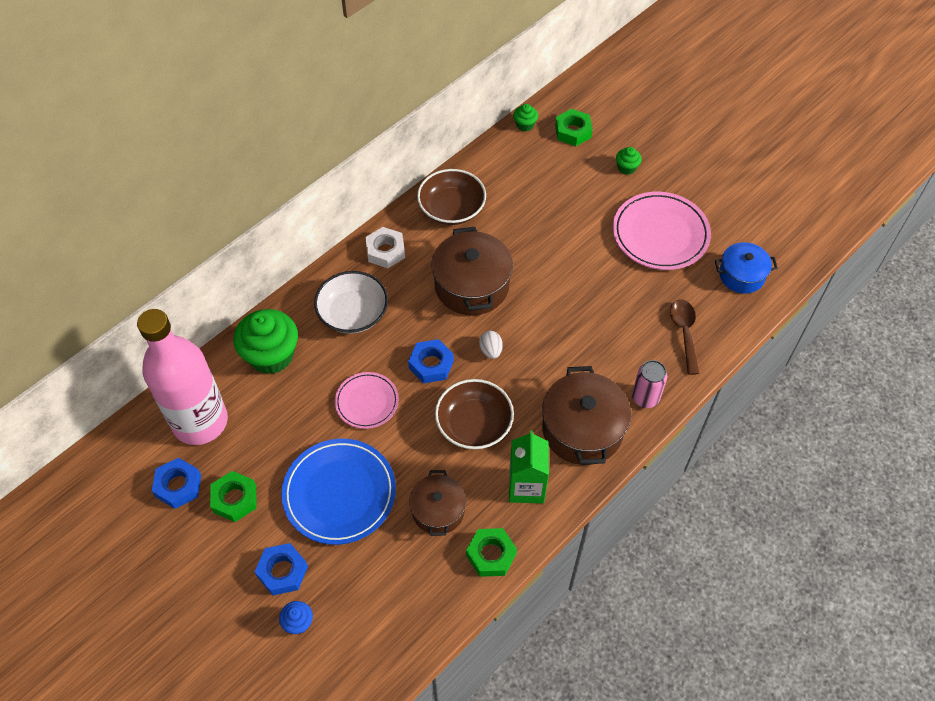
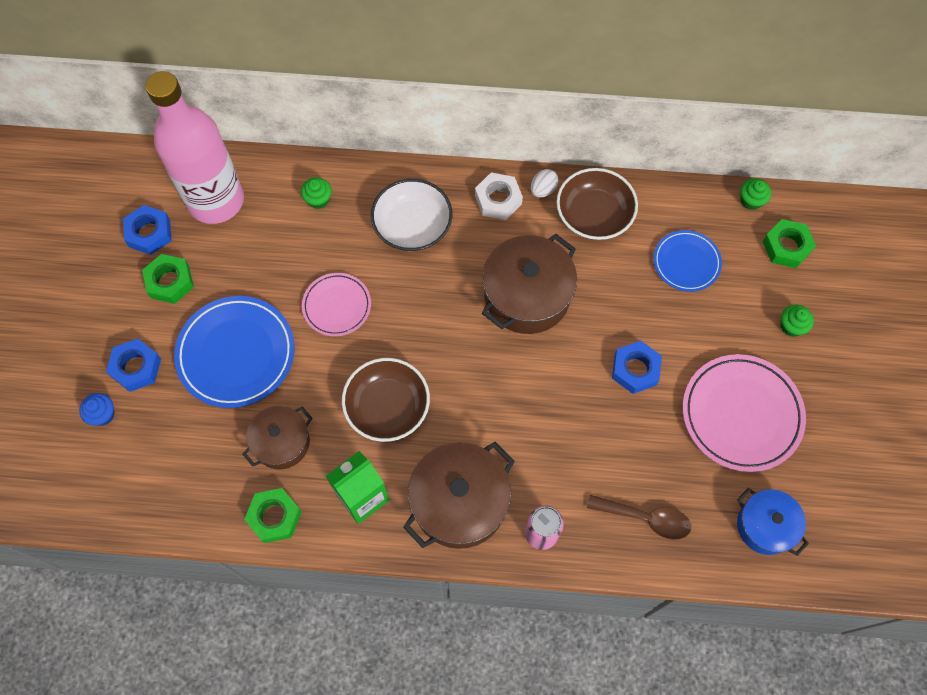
camera: 50 degrees right, 10 degrees up
green cupcake [234,309,298,374] -> green cupcake [301,177,332,209], size x0.46
blue nut [408,339,454,383] -> blue nut moved to [612,341,662,394]
white egg [479,331,503,359] -> white egg moved to [531,169,559,198]
brown spoon [670,299,699,375] -> brown spoon turned 60 degrees clockwise [587,495,691,540]
none -> blue plate [654,230,722,292]

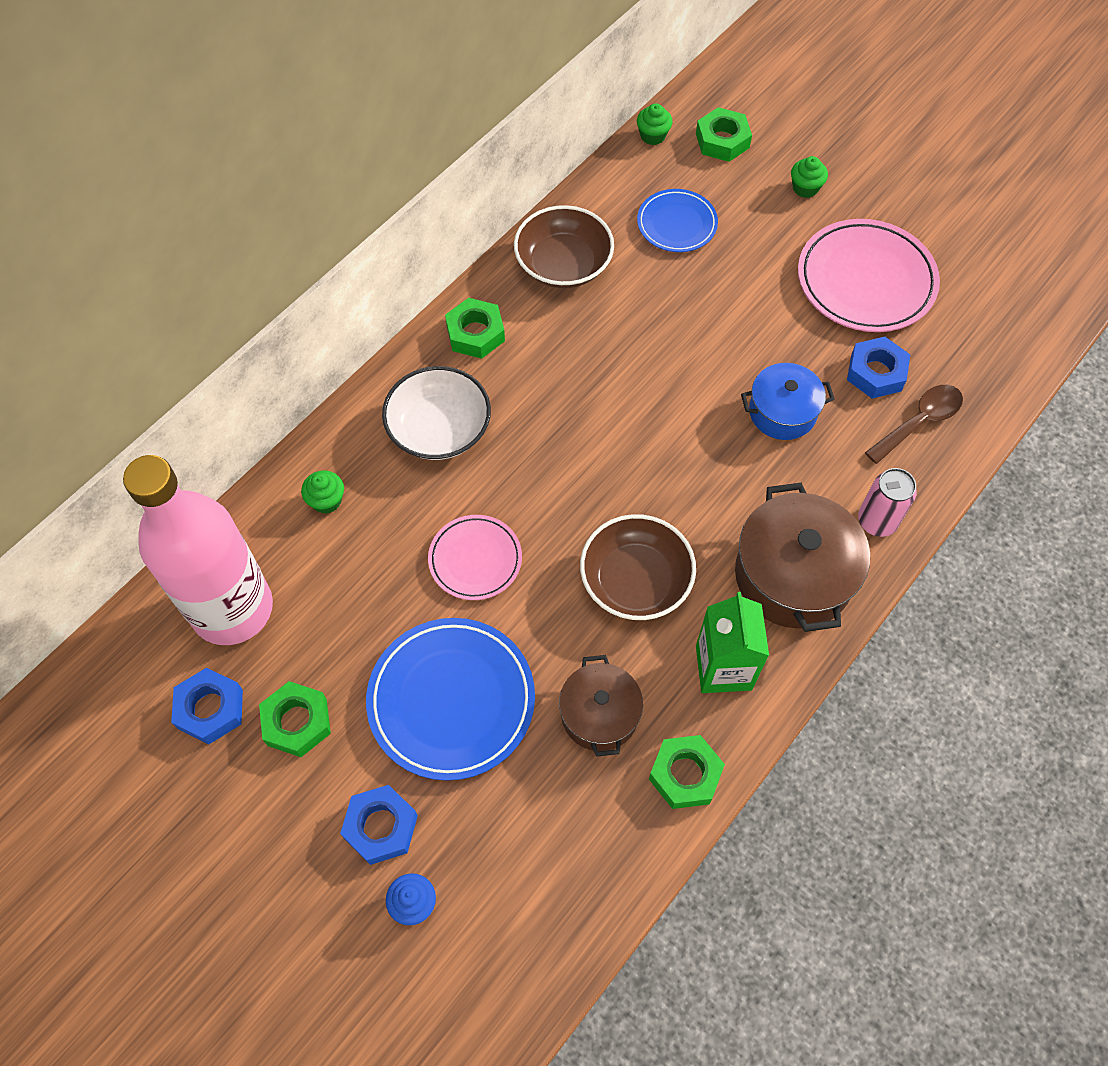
camera: 55 degrees left, 5 degrees down
white nut [475,172,523,220] -> green nut [445,298,505,359]
brown pot [482,234,577,334] -> none
white egg [531,169,559,198] -> none
blue nut [612,341,662,394] -> blue nut moved to [847,337,910,399]
blue pot [737,488,809,556] -> blue pot moved to [741,363,834,440]

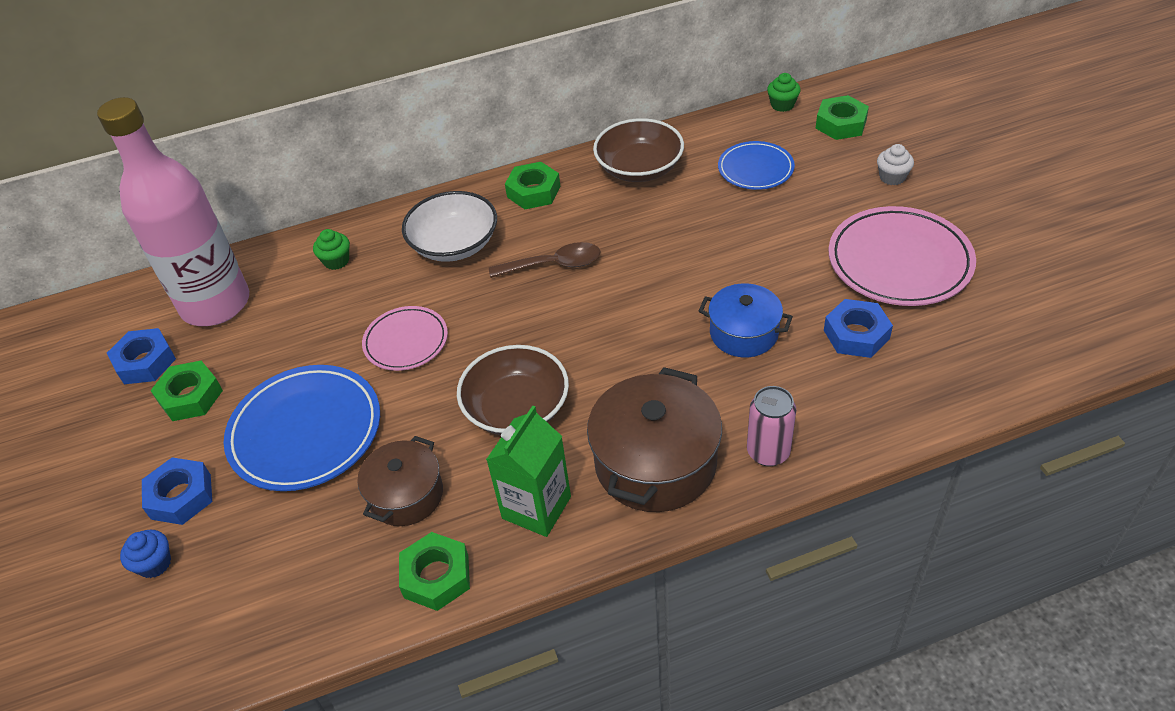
camera: 35 degrees right, 15 degrees down
green cupcake [791,156,828,198] -> white cupcake [877,144,914,185]
brown spoon [865,385,963,464] -> brown spoon moved to [489,242,600,278]

